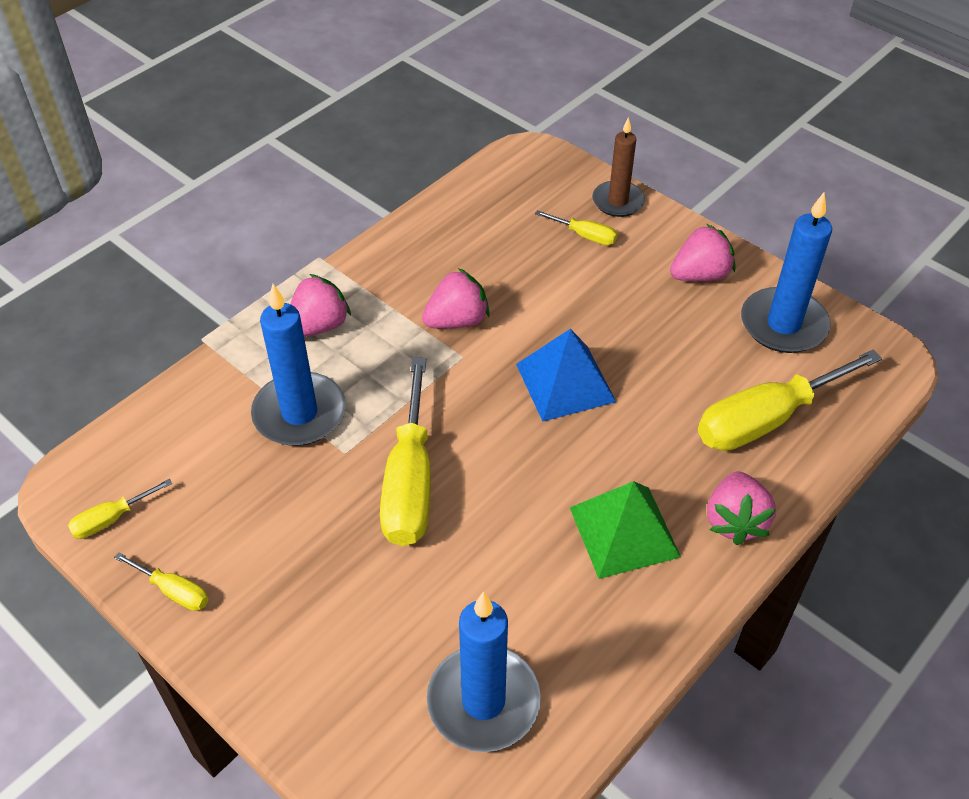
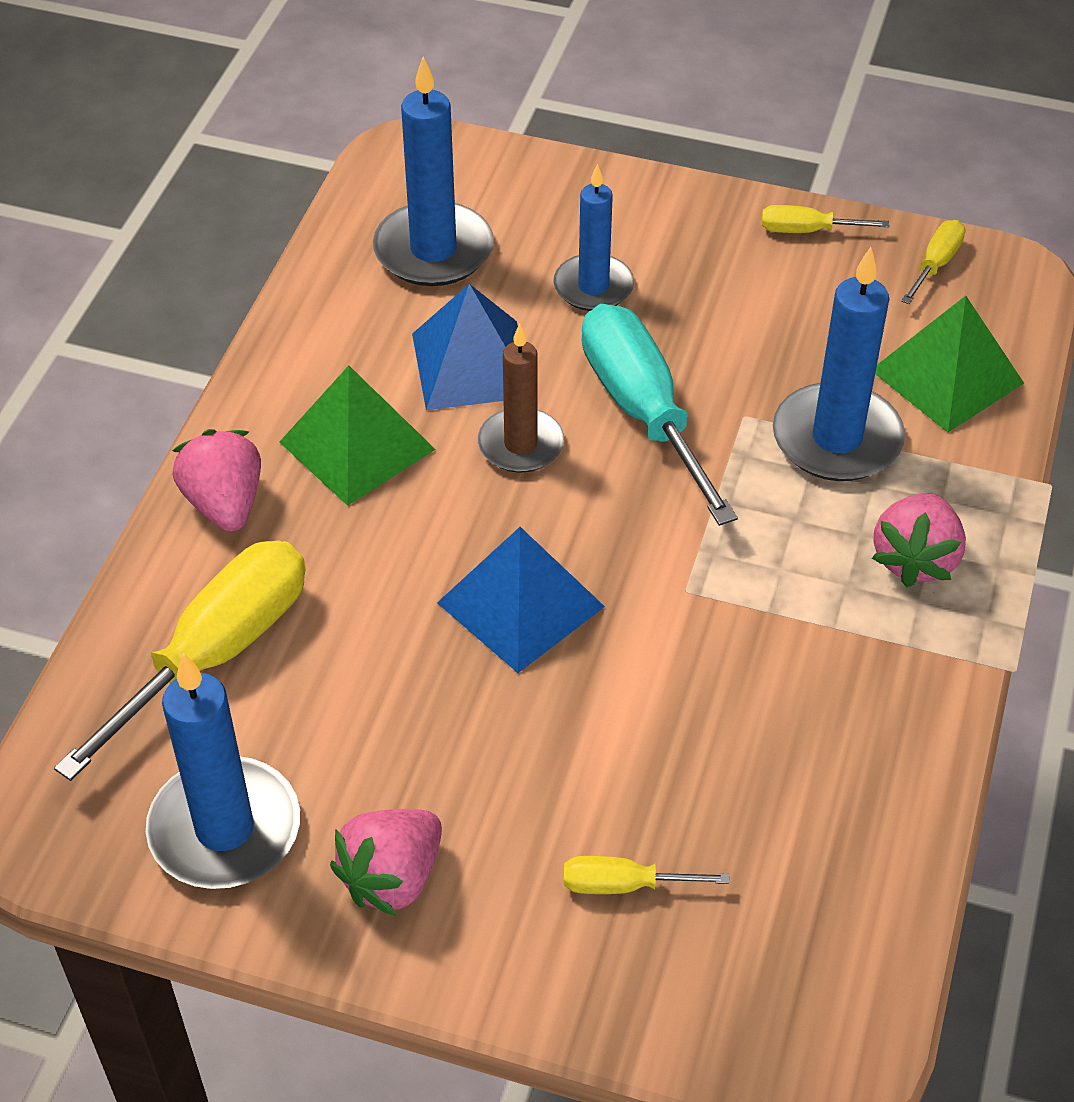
camera: 155 degrees right, 0 degrees up
yellow screwdriver [380,357,431,546] -> turquoise screwdriver [582,304,738,526]
pink strawberry [422,268,490,329] -> none
brown candle [592,117,645,217] -> brown candle moved to [478,324,564,473]
none -> blue pyramid [412,284,518,410]
none -> blue candle [553,164,634,311]
none -> green pyramid [875,296,1024,432]

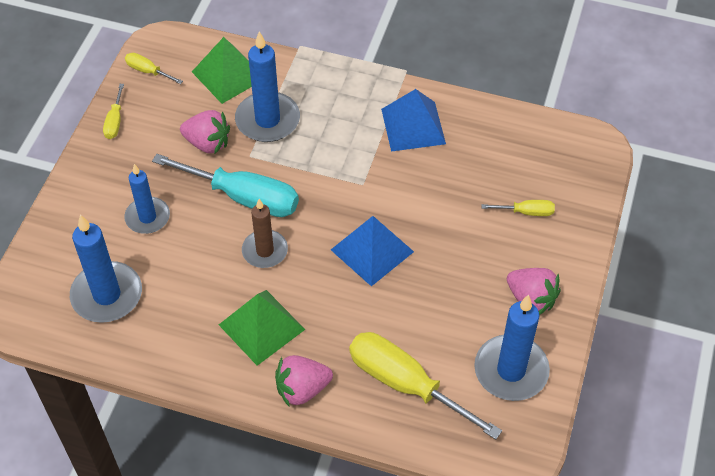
camera: 90 degrees left, 5 degrees up
blue pyramid [412,284,518,410] -> blue pyramid moved to [381,89,446,152]
yellow screwdriver [564,856,730,894] -> yellow screwdriver turned 90 degrees counterclockwise [481,200,555,216]
turquoise screwdriver [582,304,738,526] -> turquoise screwdriver turned 135 degrees counterclockwise [152,154,299,217]
pink strawberry [872,493,966,587] -> pink strawberry moved to [180,110,230,154]

